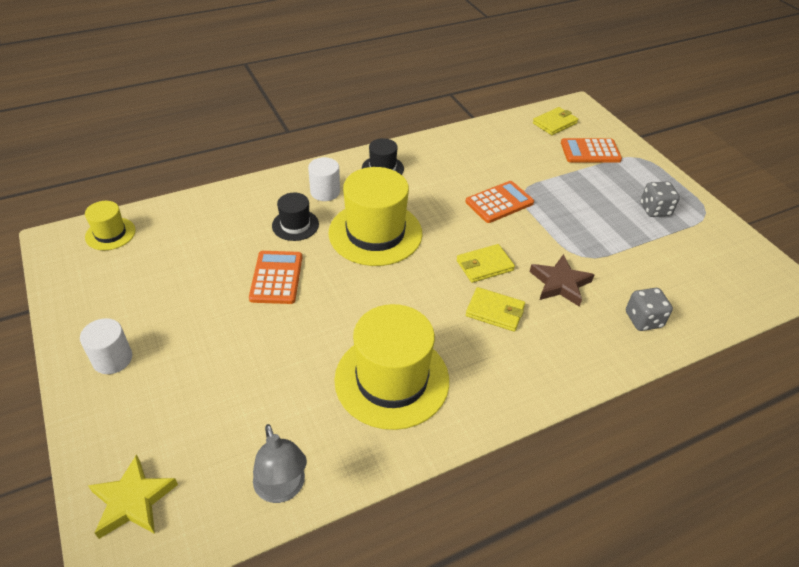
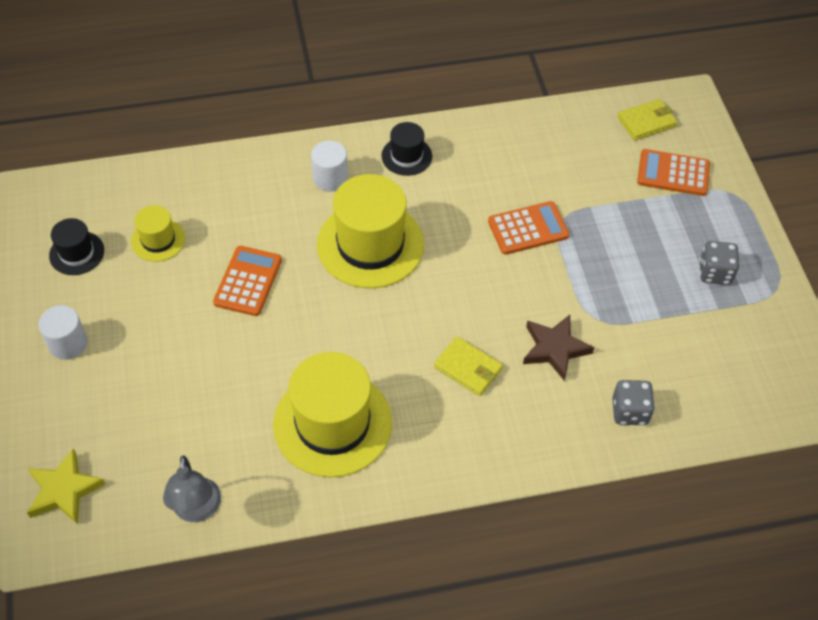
camera: 15 degrees right, 10 degrees up
yellow hat [85,201,136,250] -> yellow hat moved to [131,205,185,262]
black hat [272,193,319,241] -> black hat moved to [49,218,104,275]
yellow wallet [456,244,515,283] -> none

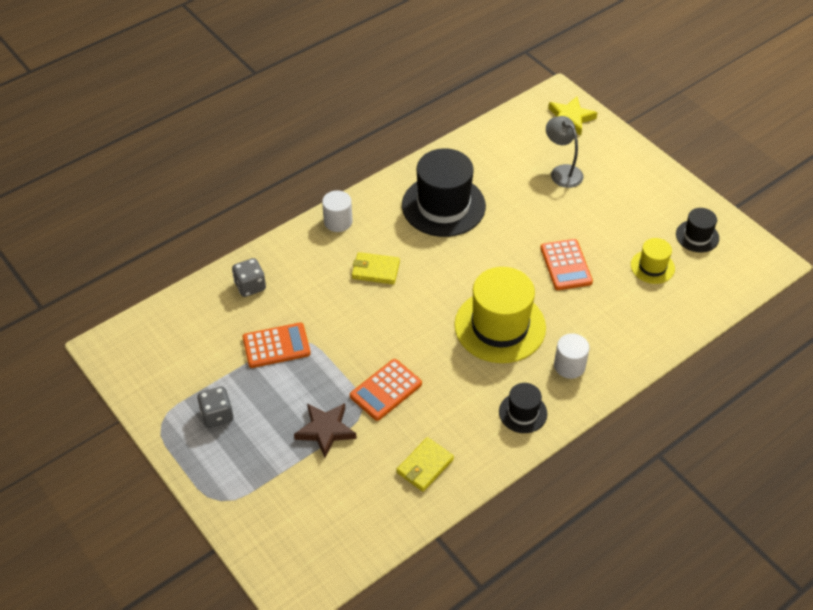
camera: 155 degrees right, 5 degrees down
white cylinder [38,305,88,360] -> white cylinder moved to [322,190,353,232]
grey lamp [163,455,221,522] -> grey lamp moved to [546,116,584,188]
yellow hat [273,352,392,477] -> black hat [402,148,486,237]
brown star [523,315,594,381] -> brown star moved to [294,403,357,458]
yellow wallet [618,99,677,140] -> yellow wallet moved to [396,437,454,492]
orange calculator [637,149,710,196] -> orange calculator moved to [243,322,311,368]

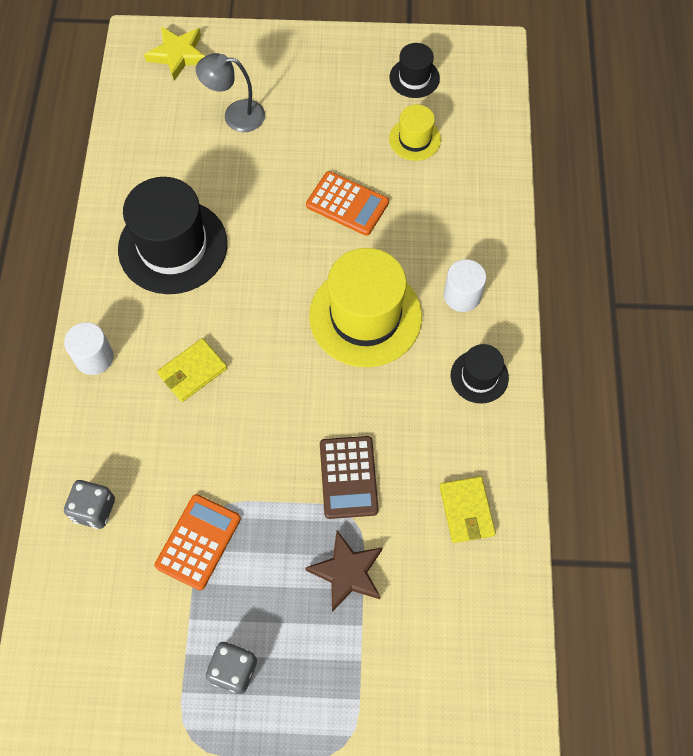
camera: 50 degrees left, 15 degrees up
orange calculator [350,359,422,421] -> brown calculator [320,436,379,519]

